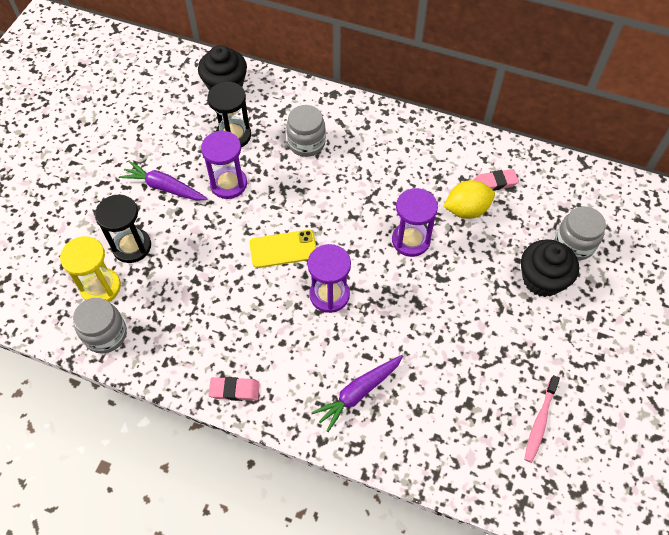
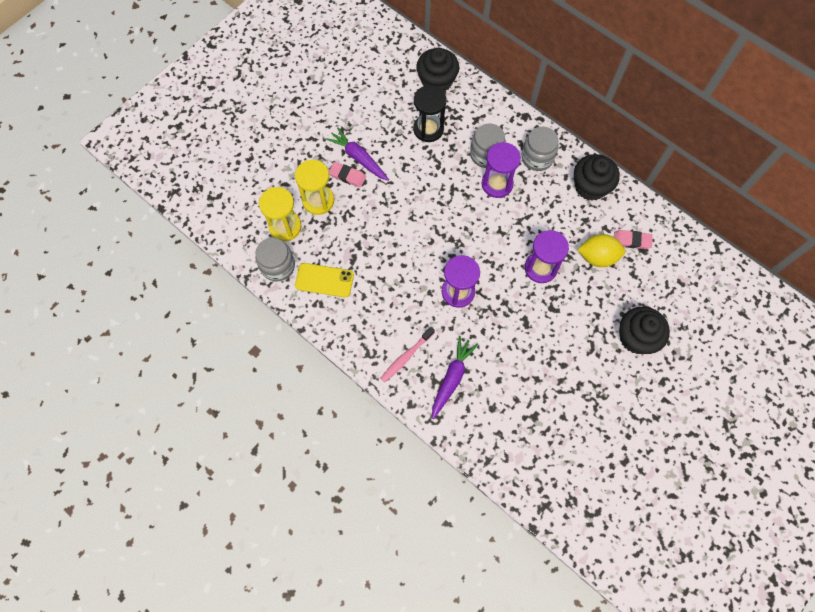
camera: 20 degrees right, 10 degrees up
black hourglass [95,194,151,263] -> yellow hourglass [295,160,334,215]
purple hourglass [201,131,247,199] -> purple hourglass moved to [482,142,521,198]
pink eraser [208,377,260,401] -> pink eraser moved to [329,162,366,188]
yellow phone [250,230,317,268] -> yellow phone moved to [295,263,354,298]
purple carrot [311,355,403,432] -> purple carrot turned 135 degrees clockwise [432,336,478,419]
pink toothbrush [524,375,560,463] -> pink toothbrush moved to [380,327,435,383]
grey jar [555,206,606,260] -> grey jar moved to [521,127,559,171]
none -> black cupcake [574,154,620,201]

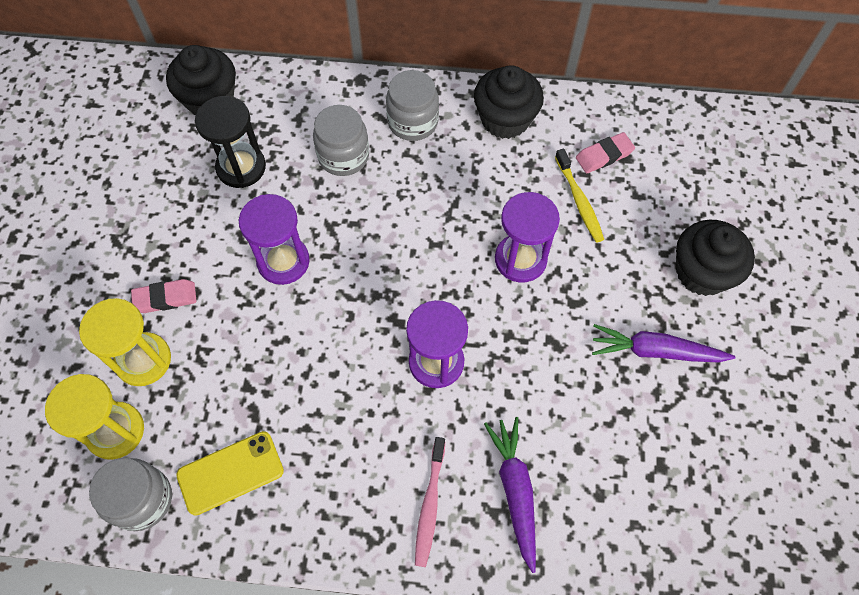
camera: 35 degrees left, 5 degrees down
purple carrot [325,127,389,181] -> purple carrot moved to [592,324,736,362]
purple hourglass [482,142,521,198] -> purple hourglass moved to [239,194,310,285]
yellow lemon [577,234,626,267] -> yellow toothbrush [555,149,604,243]

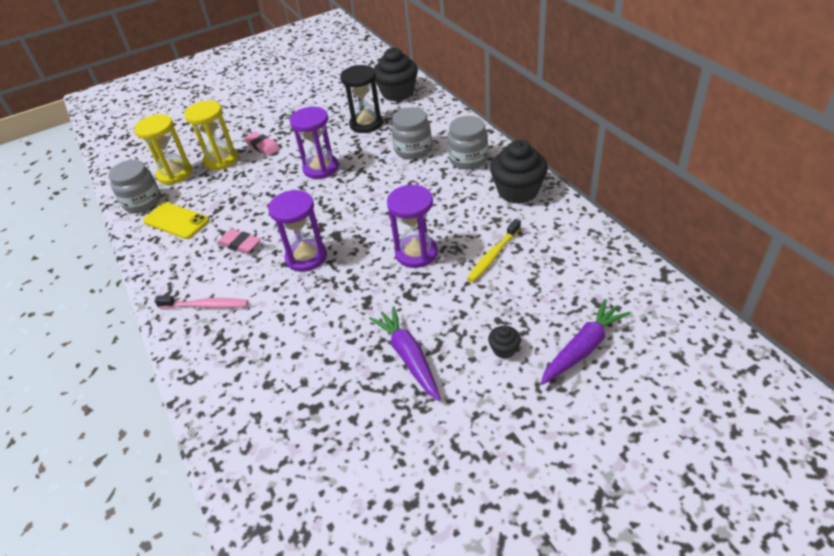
camera: 60 degrees right, 20 degrees down
pink toothbrush [415,437,445,567] -> pink toothbrush turned 150 degrees counterclockwise [154,296,248,309]
purple carrot [484,417,536,573] -> purple carrot moved to [540,299,630,385]
pink eraser [576,132,635,173] -> pink eraser moved to [217,229,261,254]
black cupcake [676,220,755,296] -> black cupcake [488,325,521,359], size x0.46

